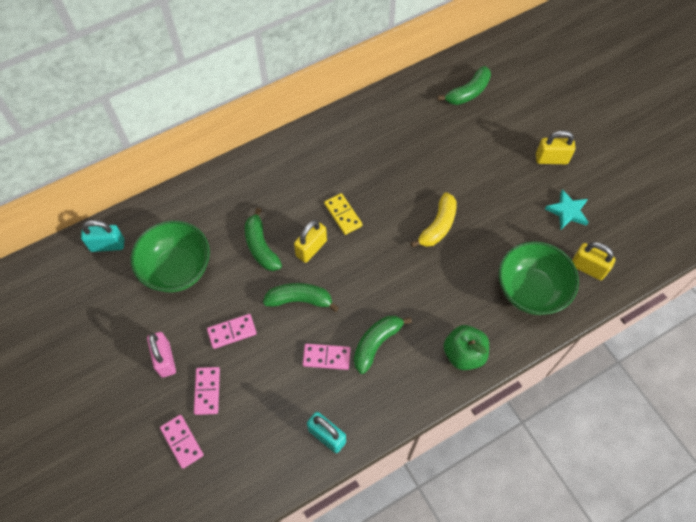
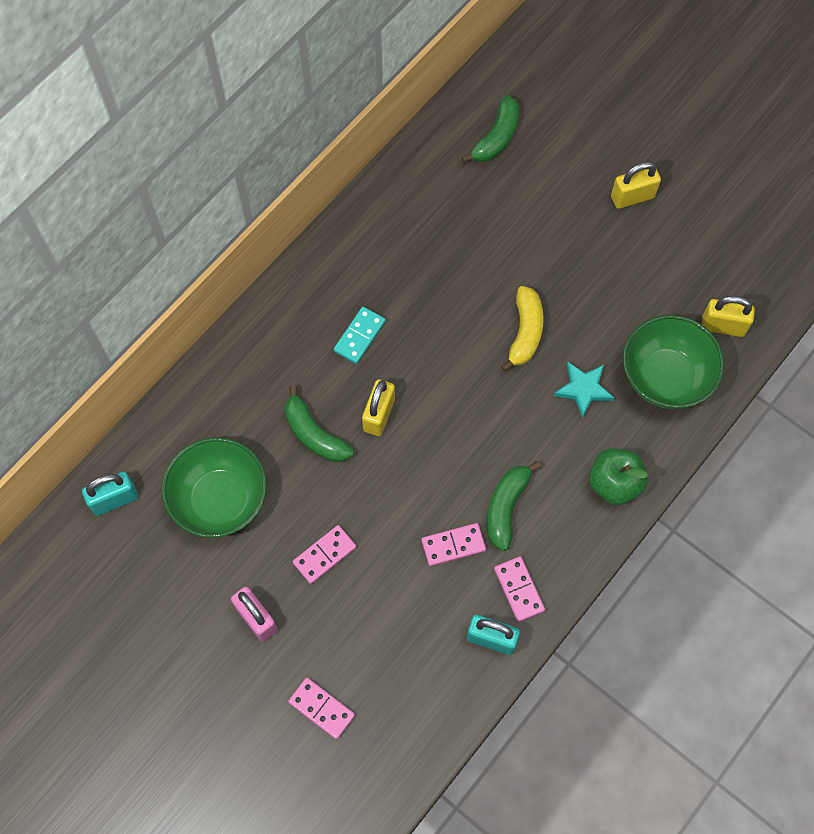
camera: 20 degrees left, 5 degrees up
pink domino [194,367,220,415] -> pink domino moved to [494,556,545,622]
green banana [263,283,339,312] -> none
yellow domino [324,193,363,235] -> none
turquoise star [545,189,589,230] -> turquoise star moved to [554,362,614,419]
none -> turquoise domino [334,307,386,364]

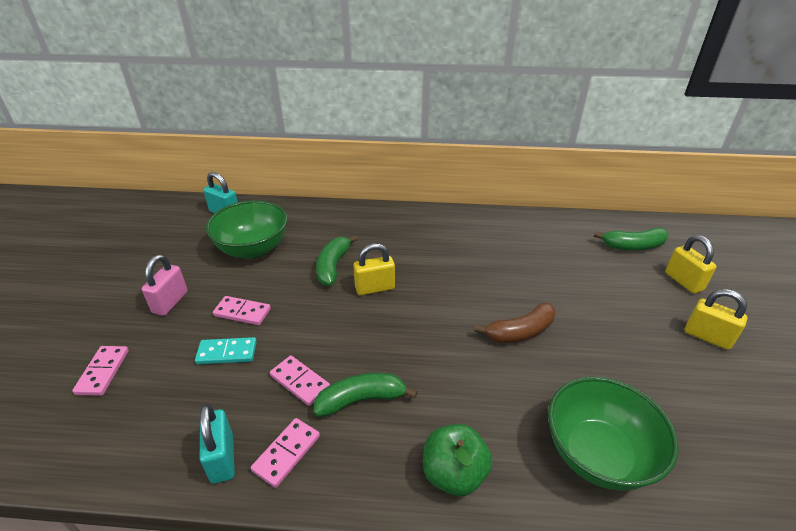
camera: 55 degrees right, 30 degrees down
turquoise domino [334,307,386,364] -> turquoise domino moved to [195,337,257,364]
yellow banana [501,286,544,372] -> brown banana [475,303,555,343]
turquoise star [554,362,614,419] -> none
yellow padlock [701,296,755,337] -> yellow padlock moved to [665,235,717,294]

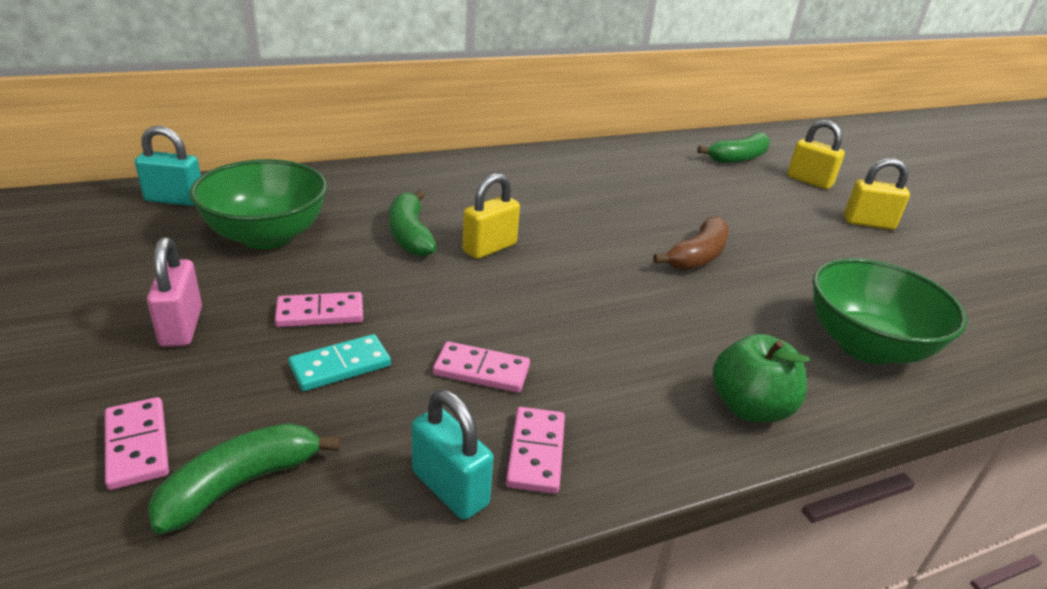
camera: 30 degrees left, 5 degrees down
green banana [313,373,418,417] -> green banana moved to [148,423,340,534]

